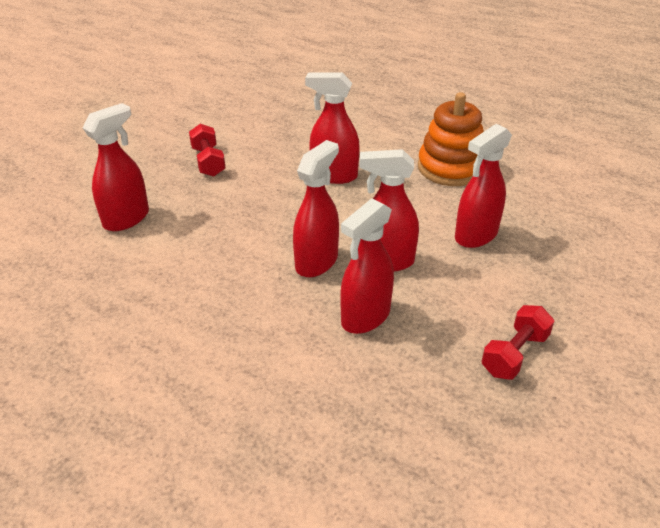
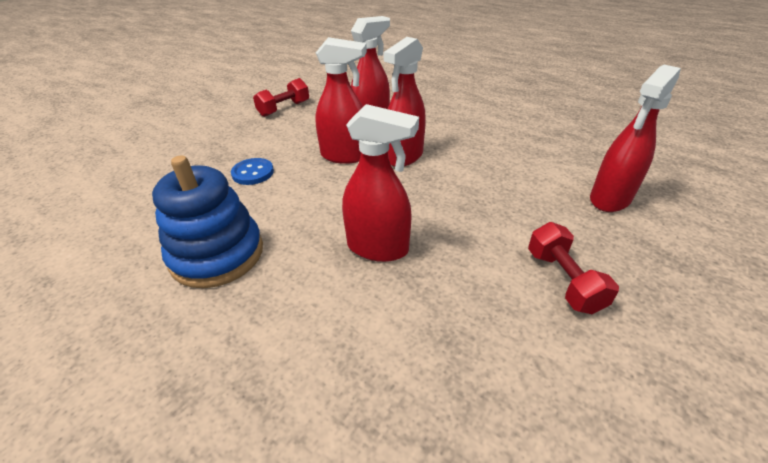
camera: 175 degrees left, 0 degrees up
orange stacking toy [418,92,484,186] -> blue stacking toy [152,155,263,288]
red spray bottle [455,124,512,248] -> blue button [231,158,274,185]

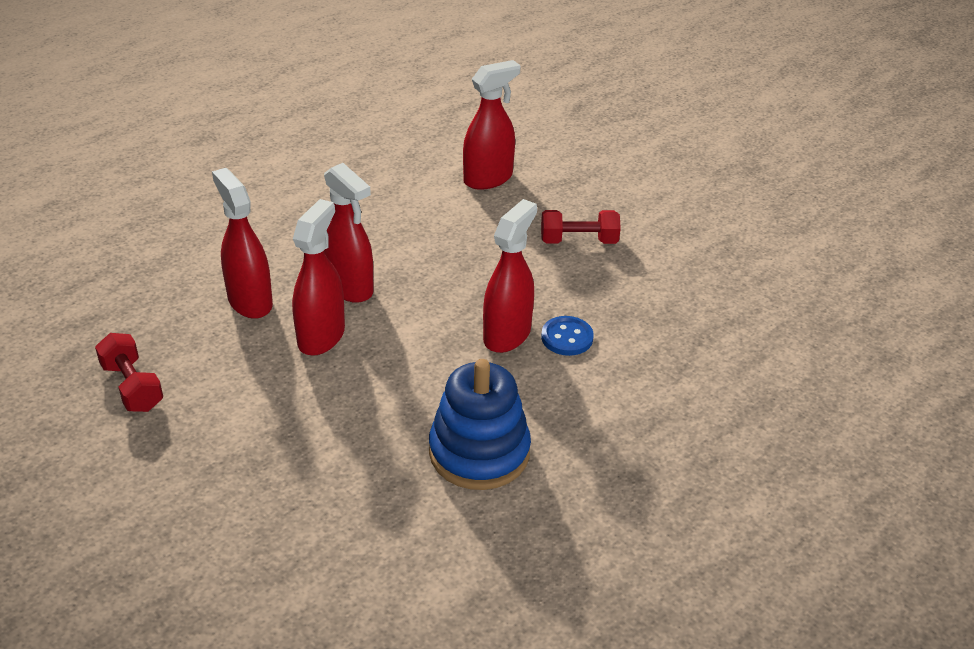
camera: 80 degrees left, 0 degrees up
blue button [231,158,274,185] -> blue button moved to [541,316,594,356]
red spray bottle [590,65,681,212] -> red spray bottle turned 90 degrees counterclockwise [463,60,521,190]

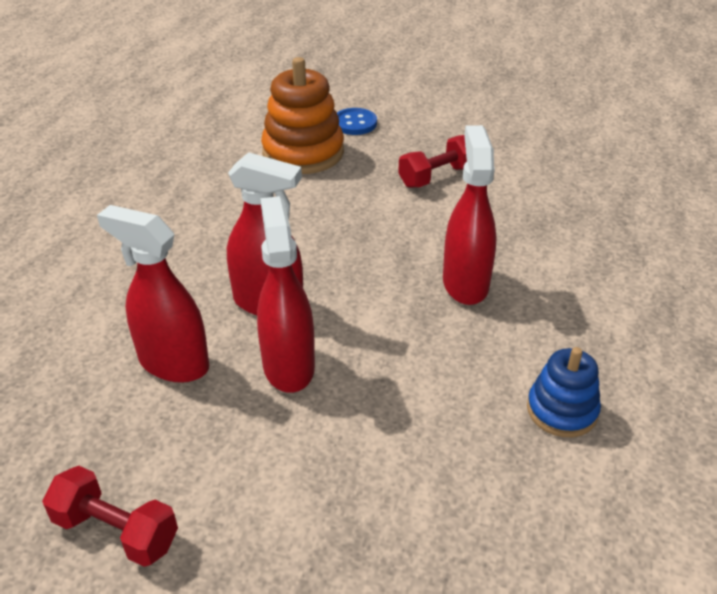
camera: 30 degrees left, 0 degrees up
blue stacking toy [429,359,531,490] -> blue stacking toy [527,347,601,437], size x0.59
red spray bottle [463,60,521,190] -> orange stacking toy [261,57,344,174]
blue button [541,316,594,356] -> blue button moved to [337,108,377,135]

